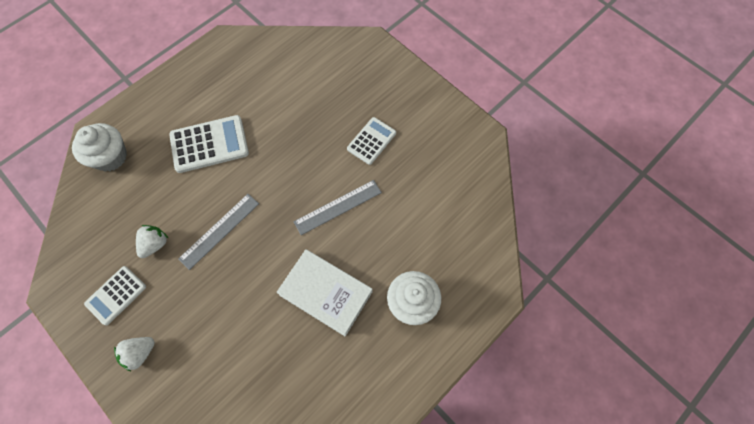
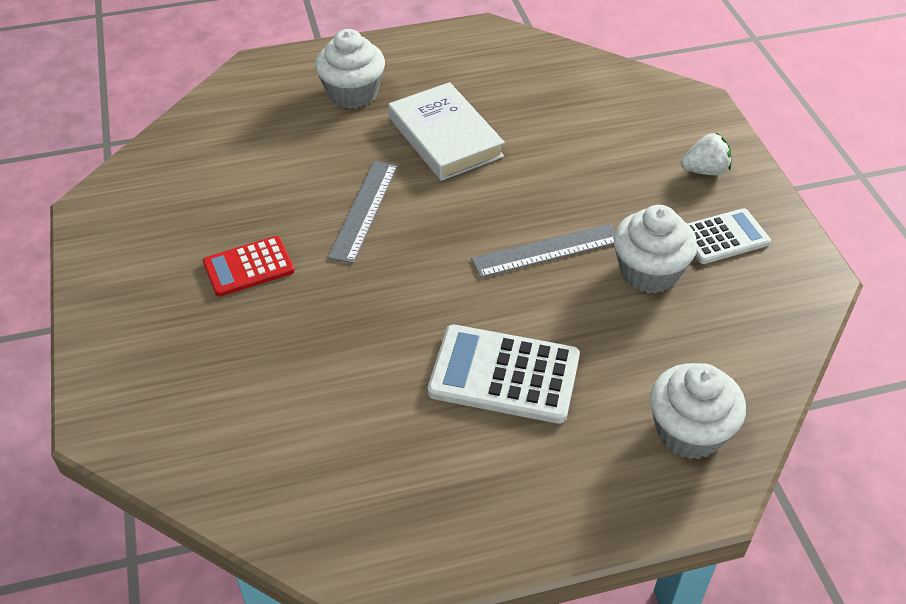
camera: 150 degrees left, 20 degrees down
white strawberry [136,225,168,258] -> white cupcake [614,205,697,293]
grey ruler [294,180,382,235] -> grey ruler turned 75 degrees counterclockwise [328,161,398,264]
white calculator [347,117,396,165] -> red calculator [203,236,295,297]

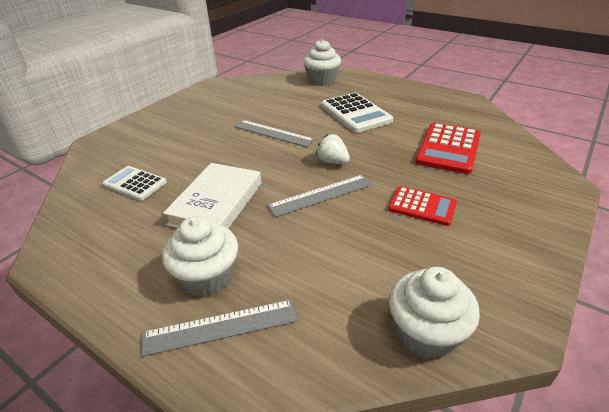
camera: 130 degrees left, 10 degrees down
white cupcake [614,205,697,293] -> white cupcake moved to [389,267,480,359]
white strawberry [681,133,731,175] -> white strawberry moved to [316,134,350,164]
white calculator [687,208,771,264] -> white calculator moved to [102,166,167,201]
none -> grey ruler [141,300,298,357]
none -> red calculator [416,123,481,174]

